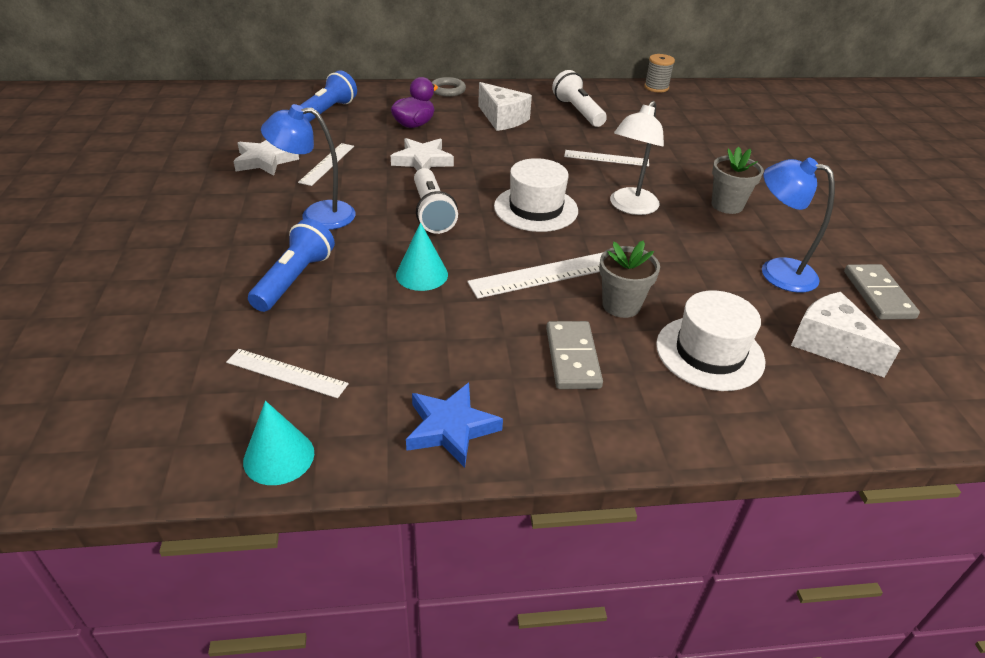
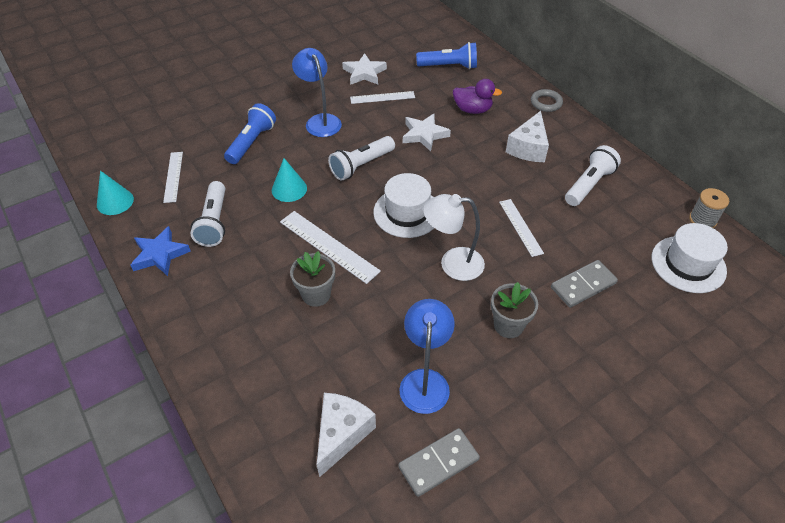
camera: 65 degrees right, 10 degrees up
blue flashlight [248,219,335,312] -> blue flashlight turned 60 degrees counterclockwise [224,103,276,164]
grey domino [546,321,603,389] -> grey domino moved to [551,260,618,308]
white hat [656,290,766,391] -> white hat moved to [652,223,728,293]
none -> white flashlight [190,181,225,247]

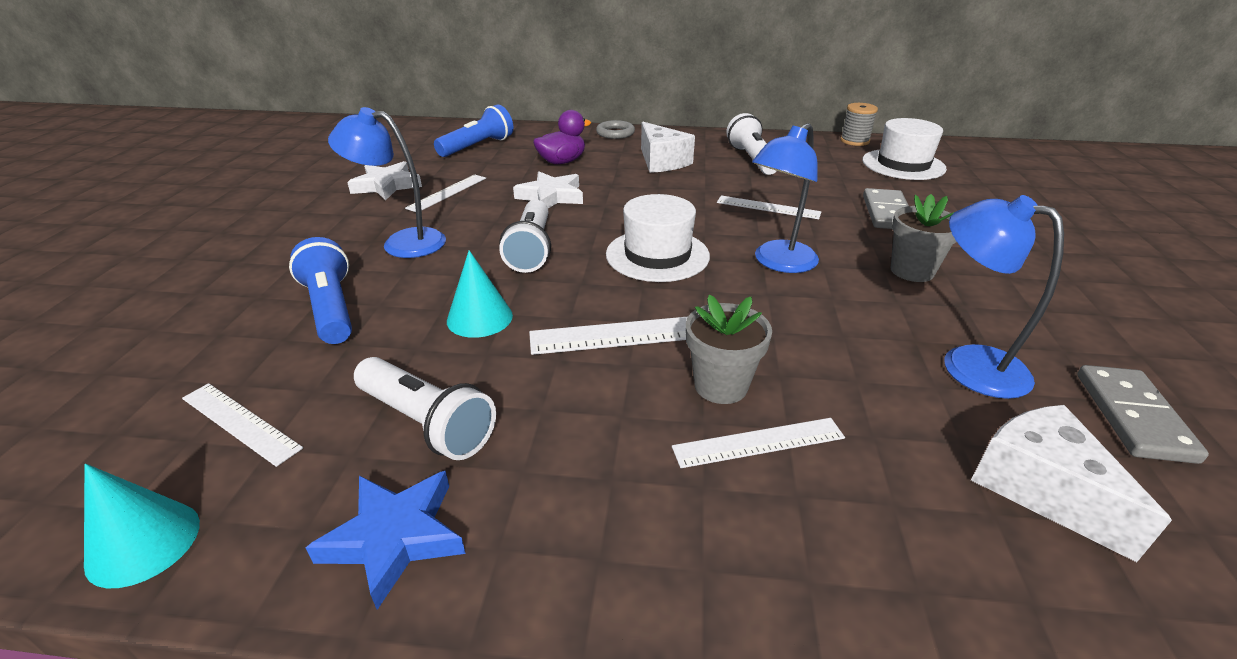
camera: 50 degrees left, 15 degrees down
white lamp [423,194,485,281] -> blue lamp [752,123,819,273]
none -> white ruler [672,418,845,468]

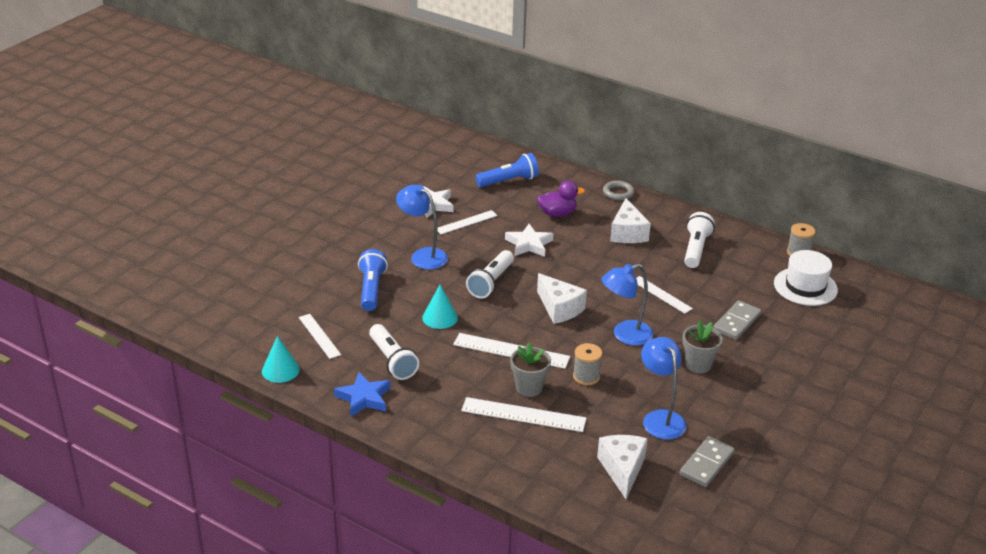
camera: 25 degrees right, 0 degrees up
white hat [606,194,710,282] -> white cheese [537,273,587,324]
white ruler [672,418,845,468] -> white ruler [461,397,587,432], size x1.53
none -> grey spool [573,343,602,385]

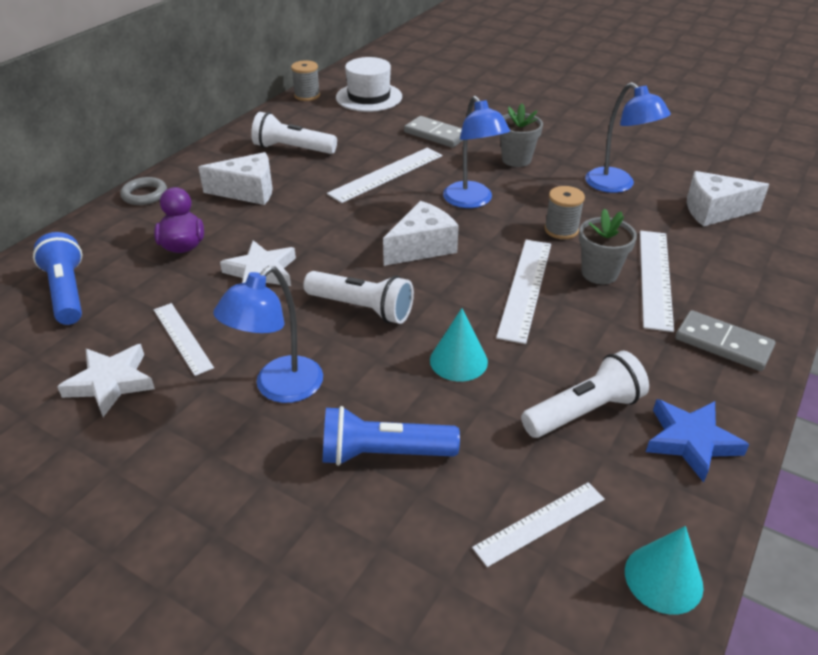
camera: 90 degrees left, 5 degrees up
white ruler [636,276,693,314] -> white ruler [327,148,442,203], size x1.53
blue lamp [641,337,687,440] -> blue lamp turned 105 degrees counterclockwise [585,82,671,193]
grey domino [680,436,735,487] -> grey domino moved to [675,310,775,371]

